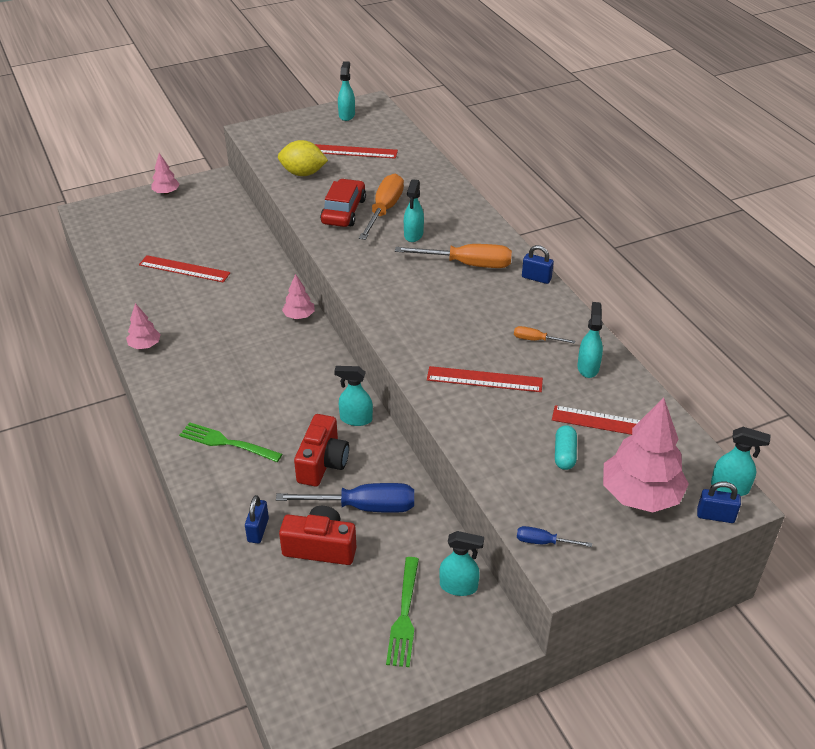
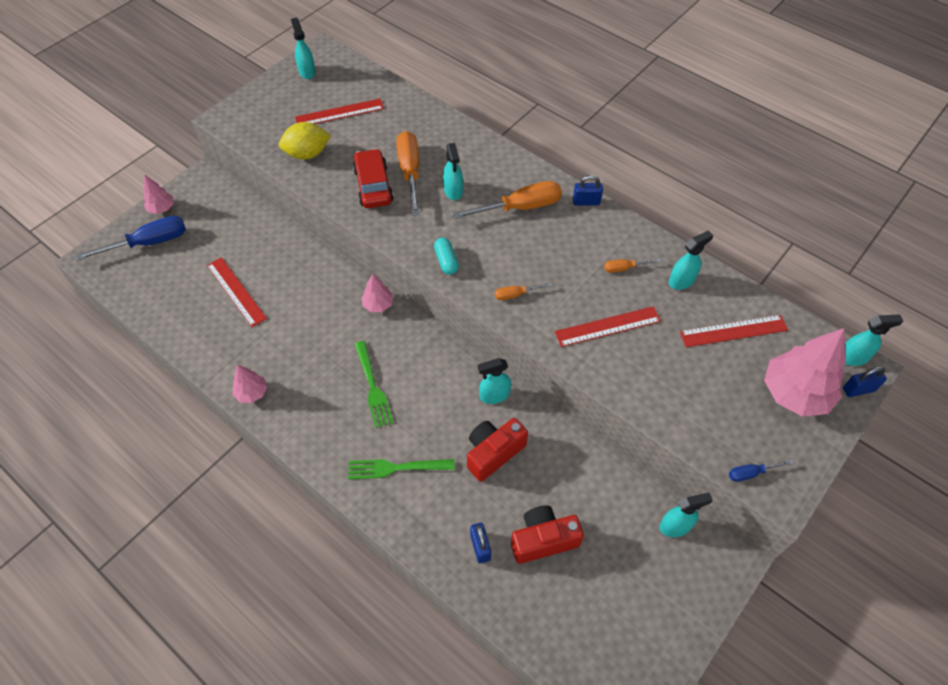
camera: 25 degrees left, 15 degrees up
red ruler [139,255,231,283] -> red ruler turned 60 degrees clockwise [207,257,267,327]
blue screwdriver [276,483,414,513] -> blue screwdriver moved to [76,216,186,261]
red camera [294,414,349,486] -> red camera turned 120 degrees counterclockwise [467,418,528,482]
green fork [386,557,419,667] -> green fork moved to [355,341,393,428]
turquoise capsule [555,425,577,470] -> turquoise capsule moved to [434,237,459,275]
turquoise spray bottle [577,302,603,378] -> turquoise spray bottle turned 75 degrees clockwise [669,231,713,290]
none -> orange screwdriver [495,283,552,300]

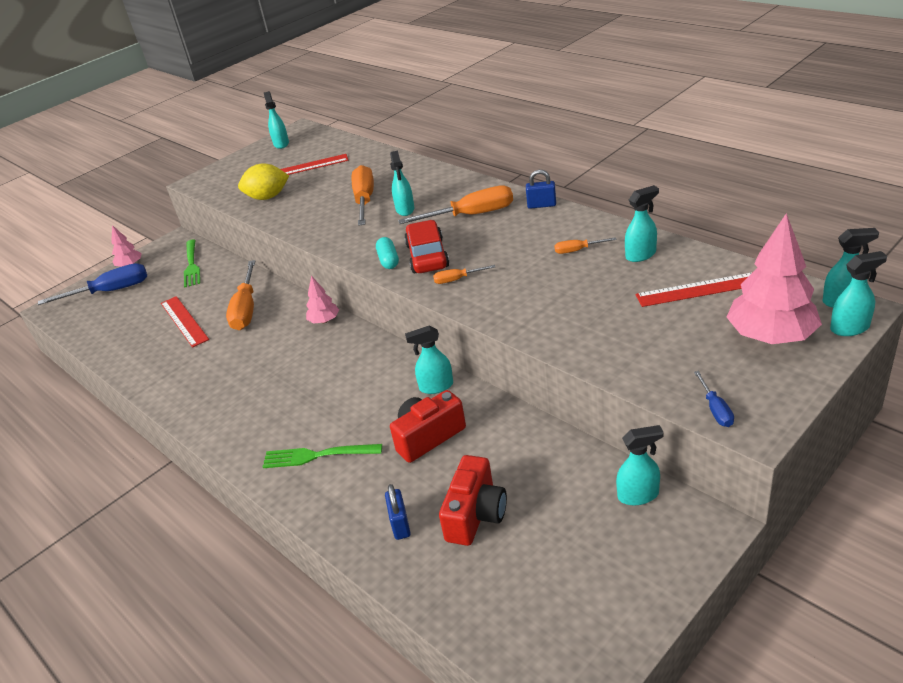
camera: 10 degrees right, 20 degrees down
pink tree [232,365,267,403] -> none
red car [353,149,394,208] -> red car moved to [404,220,449,273]
green fork [355,341,393,428] -> green fork moved to [184,239,200,288]
red camera [511,505,584,564] -> red camera turned 120 degrees clockwise [439,455,507,546]
red ruler [555,306,661,347] -> none
blue screwdriver [729,460,794,482] -> blue screwdriver turned 90 degrees counterclockwise [694,371,734,427]
blue padlock [843,366,887,397] -> turquoise spray bottle [830,251,887,336]
none -> orange screwdriver [226,260,256,330]

